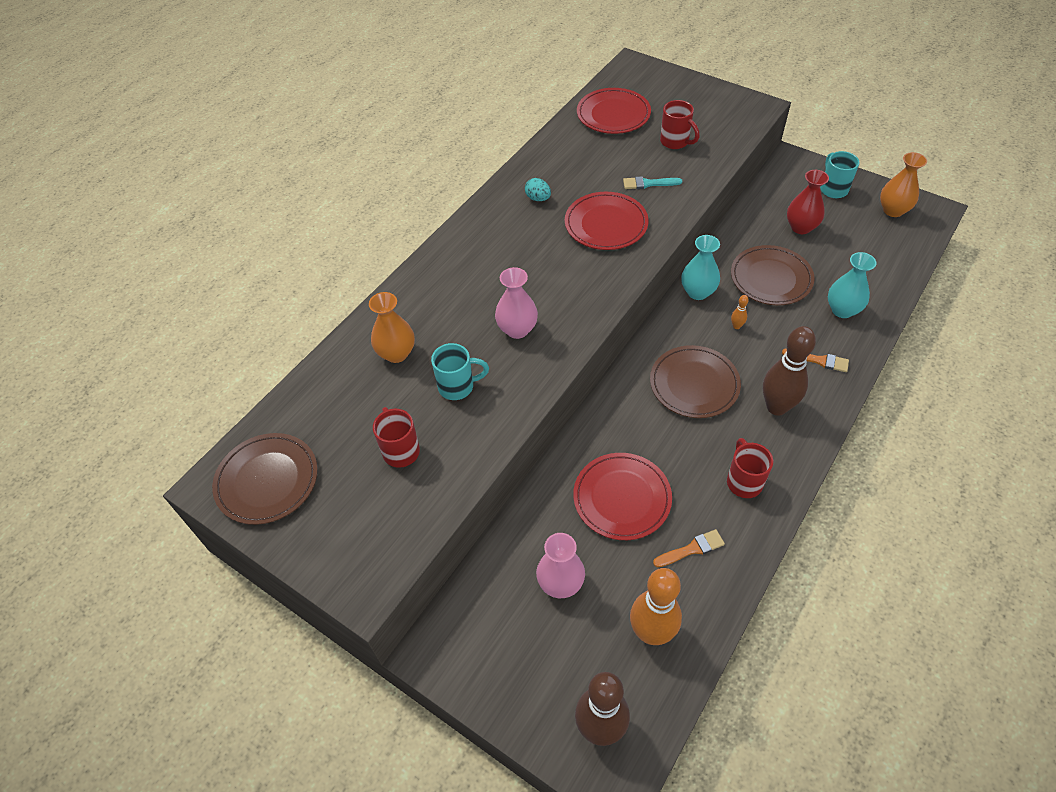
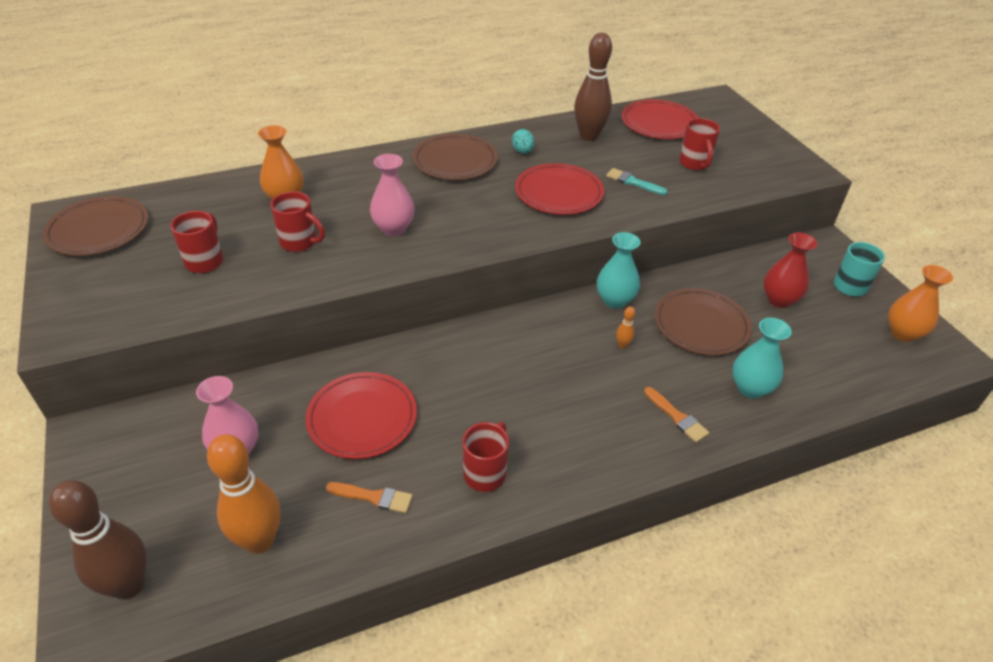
camera: 30 degrees right, 10 degrees down
turquoise mug [431,343,489,400] -> red mug [270,191,325,252]
brown plate [650,345,741,418] -> brown plate moved to [413,134,498,180]
brown bowling pin [763,326,816,416] -> brown bowling pin moved to [574,33,612,141]

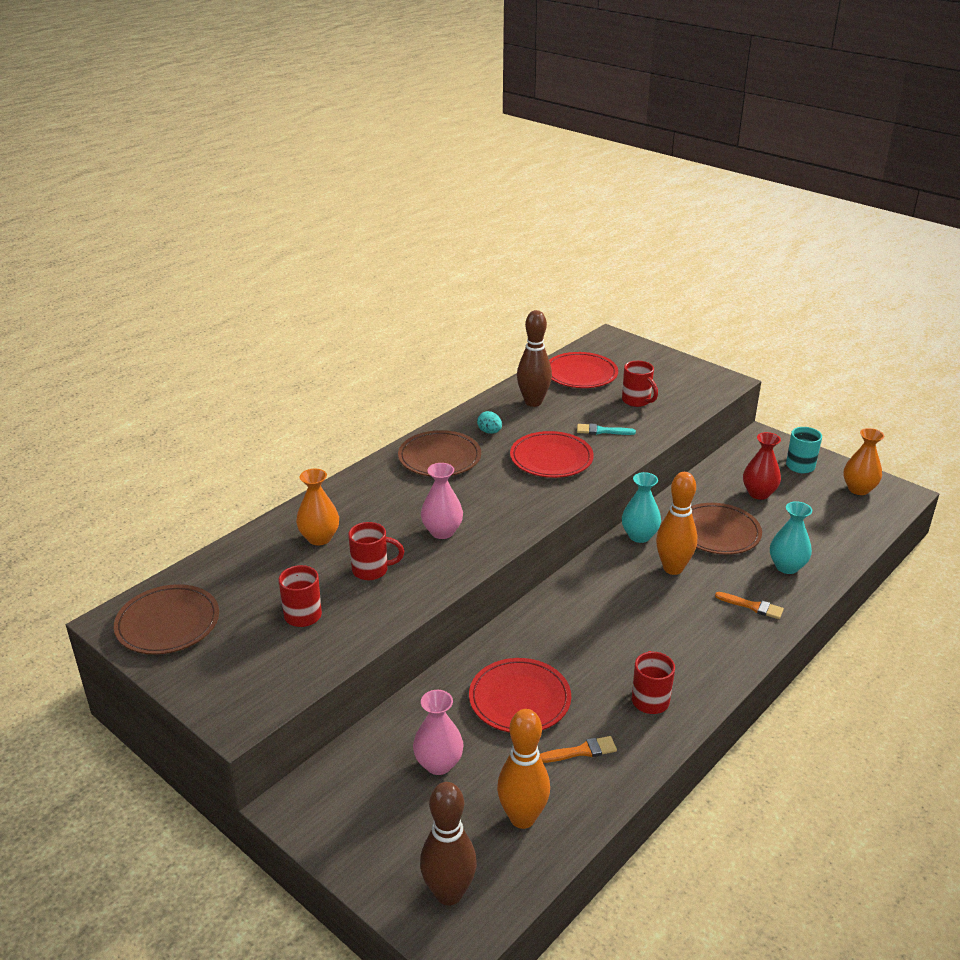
camera: 25 degrees left, 10 degrees down
orange bowling pin [616,306,635,349] -> orange bowling pin [656,472,697,575], size x2.49

